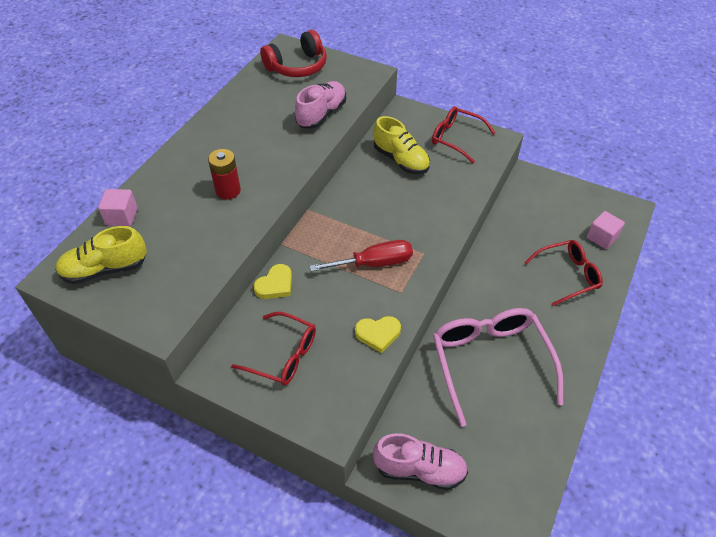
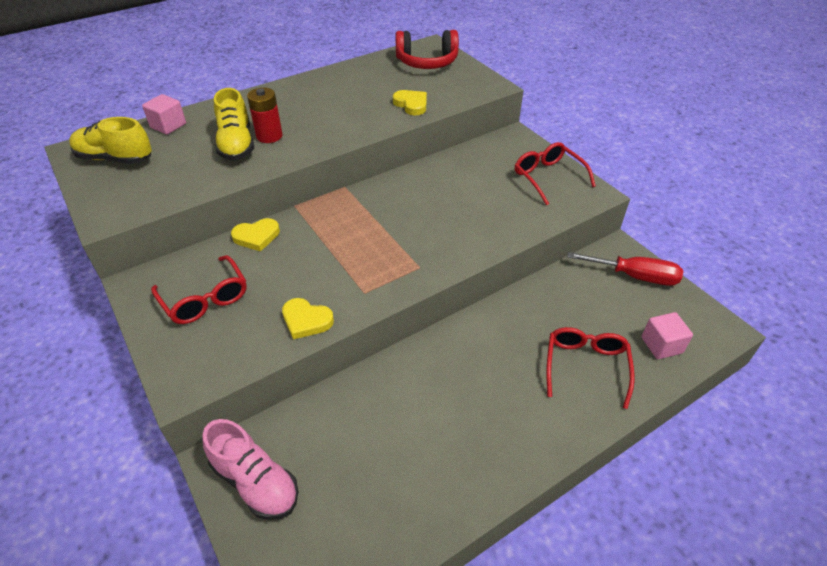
camera: 30 degrees right, 5 degrees down
pink shoe [295,81,346,129] -> yellow heart [393,90,427,115]
red screwdriver [309,240,413,272] -> red screwdriver moved to [567,252,684,286]
yellow shoe [373,116,430,174] -> yellow shoe moved to [214,88,254,160]
pink glasses [433,308,563,427] -> none
red glasses [525,240,603,306] -> red glasses turned 90 degrees counterclockwise [546,327,635,409]

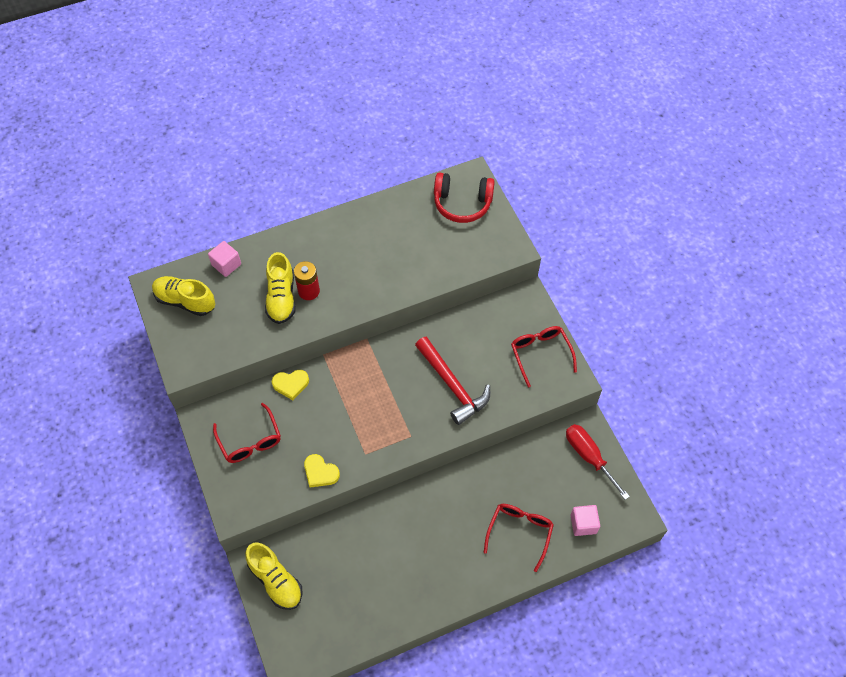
camera: 10 degrees right, 15 degrees up
pink shoe [202,419,298,520] -> yellow shoe [245,543,303,610]
yellow heart [393,90,427,115] -> none
red screwdriver [567,252,684,286] -> red screwdriver turned 150 degrees counterclockwise [566,424,630,500]
none -> red hammer [415,336,490,425]

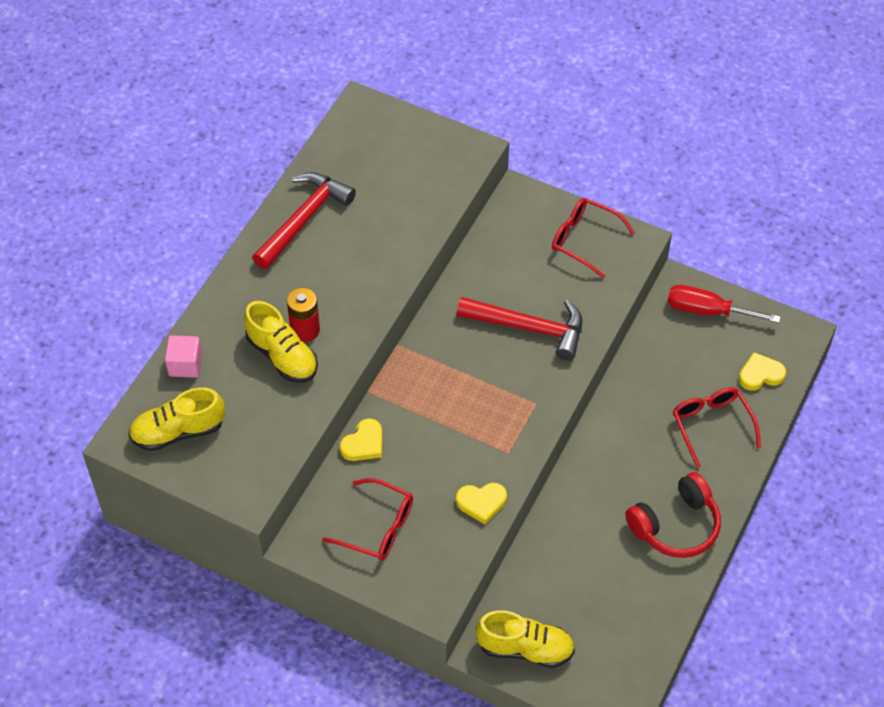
camera: 40 degrees left, 5 degrees down
red headphones [434,173,495,223] -> red headphones moved to [625,472,721,558]
pink cube [570,505,600,536] -> yellow heart [739,352,786,391]
none -> red hammer [252,172,356,269]

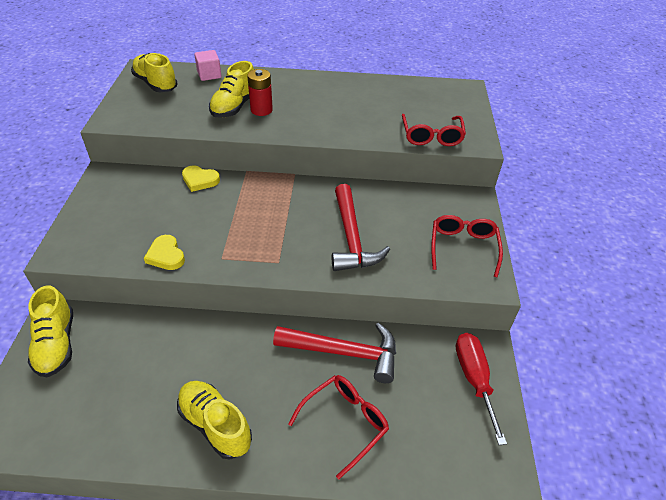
camera: 65 degrees right, 10 degrees down
red hammer [252,172,356,269] -> red hammer moved to [273,322,396,383]
red glasses [322,478,413,561] -> red glasses moved to [402,114,466,146]
red headphones [625,472,721,558] -> yellow shoe [177,381,252,459]
yellow heart [739,352,786,391] -> none

